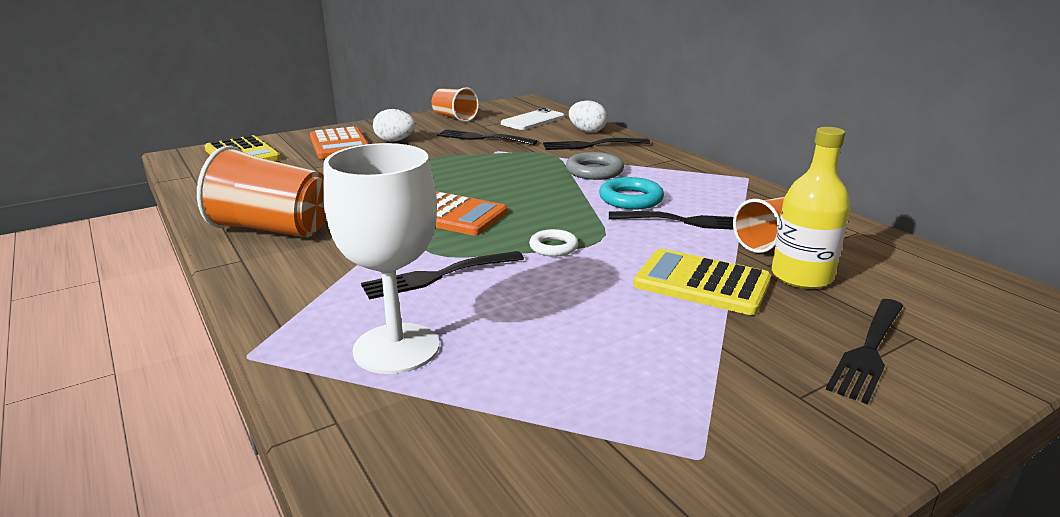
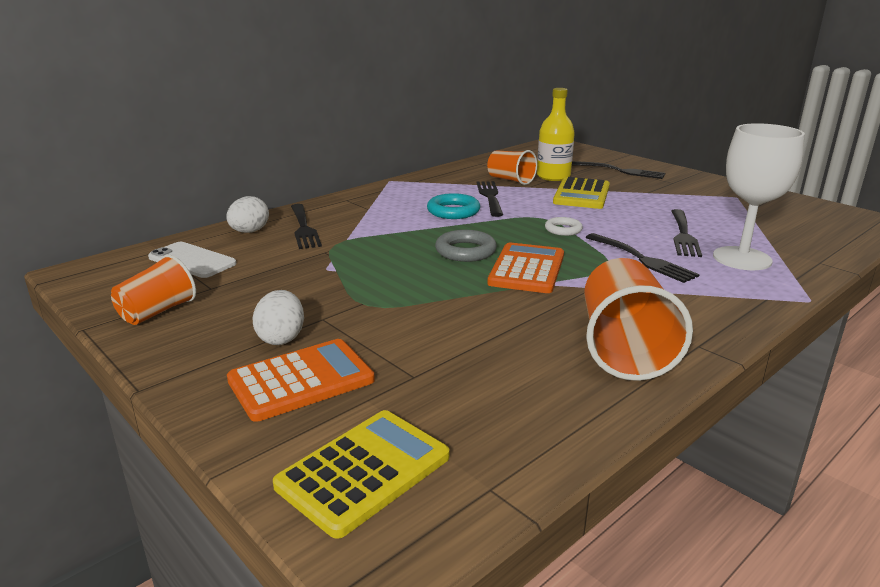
camera: 100 degrees left, 0 degrees up
black fork [437,129,537,145] -> black fork moved to [671,209,702,257]
grey ring [566,152,624,180] -> grey ring moved to [435,230,497,262]

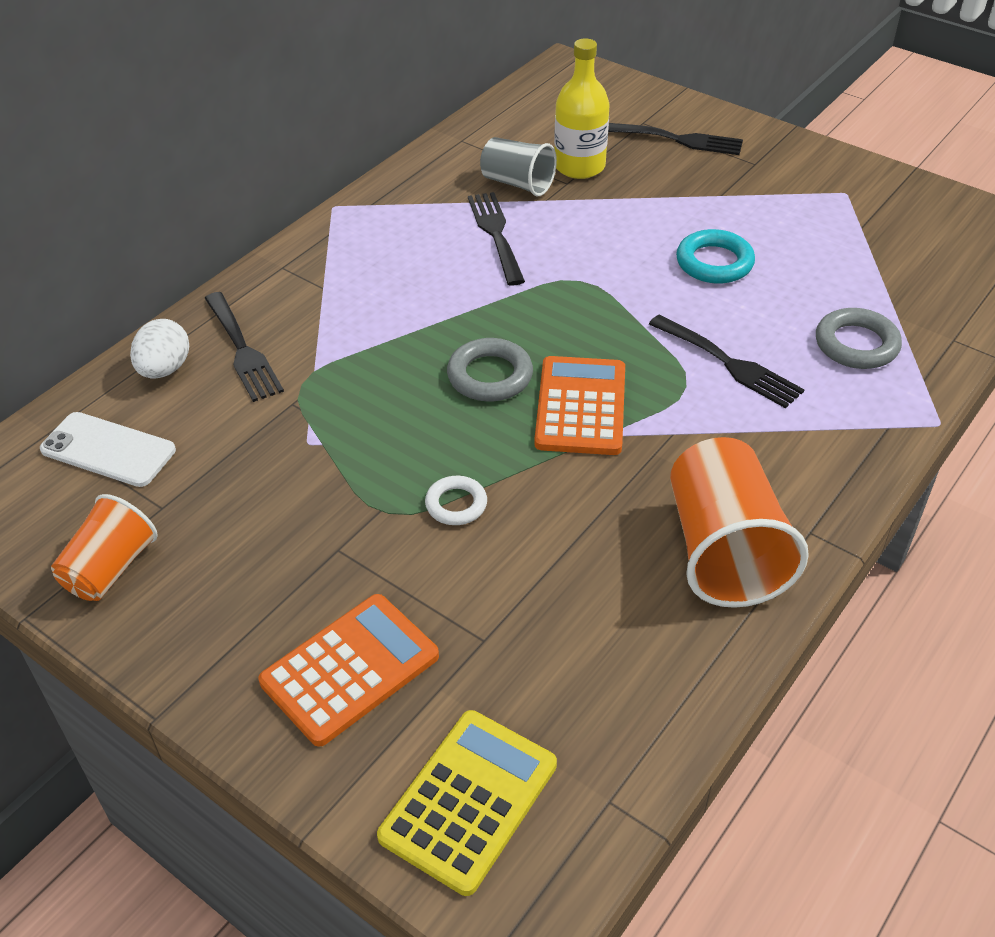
camera: 10 degrees left, 20 degrees up
white egg [253,290,304,345] -> none
turquoise ring [427,193,480,219] -> turquoise ring moved to [676,229,755,284]
orange cup [487,150,537,185] -> grey cup [480,137,557,196]
white ring [545,217,583,236] -> white ring moved to [425,476,487,525]
yellow calculator [553,177,610,209] -> none
black fork [671,209,702,257] -> none
white goblet [713,123,805,270] -> grey ring [816,308,902,369]

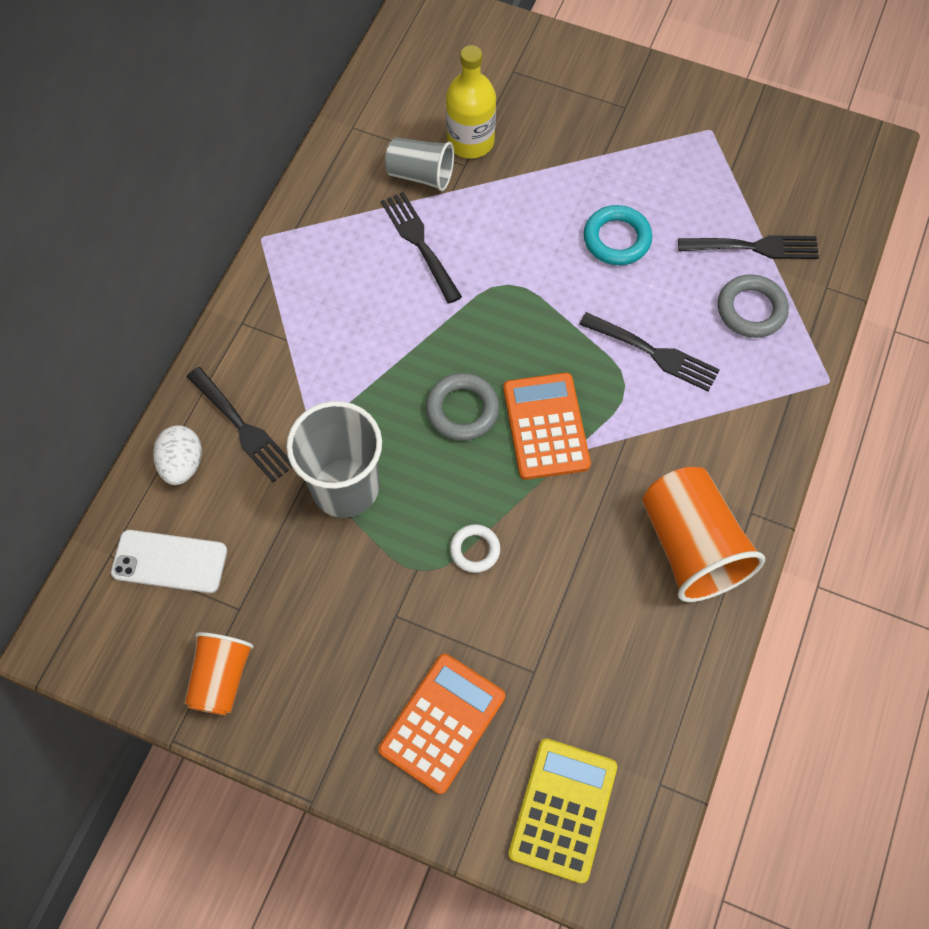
camera: 15 degrees left, 20 degrees up
black fork [608,123,743,155] -> black fork moved to [678,235,819,259]
none -> grey cup [286,401,382,518]

